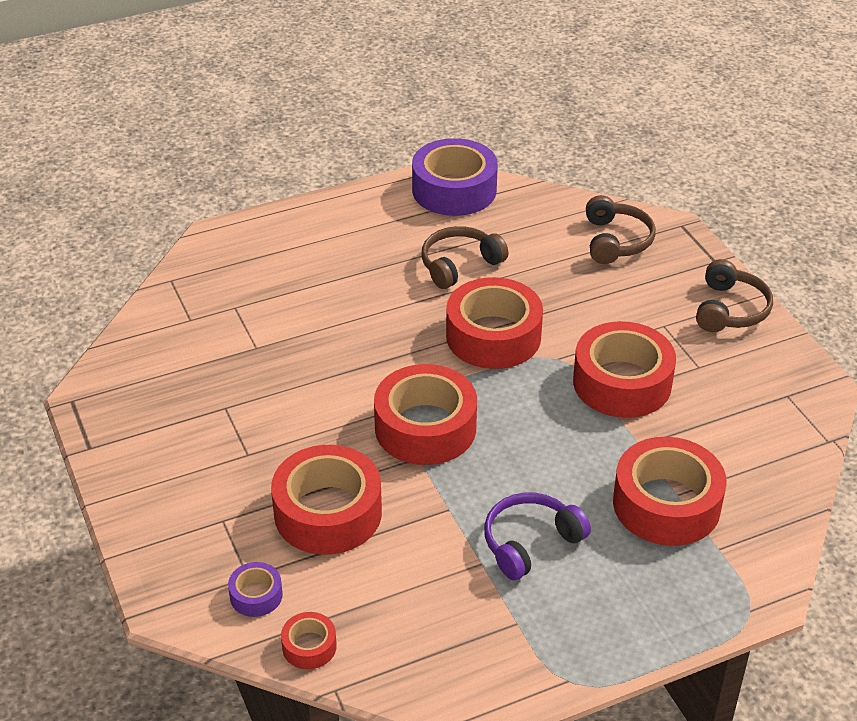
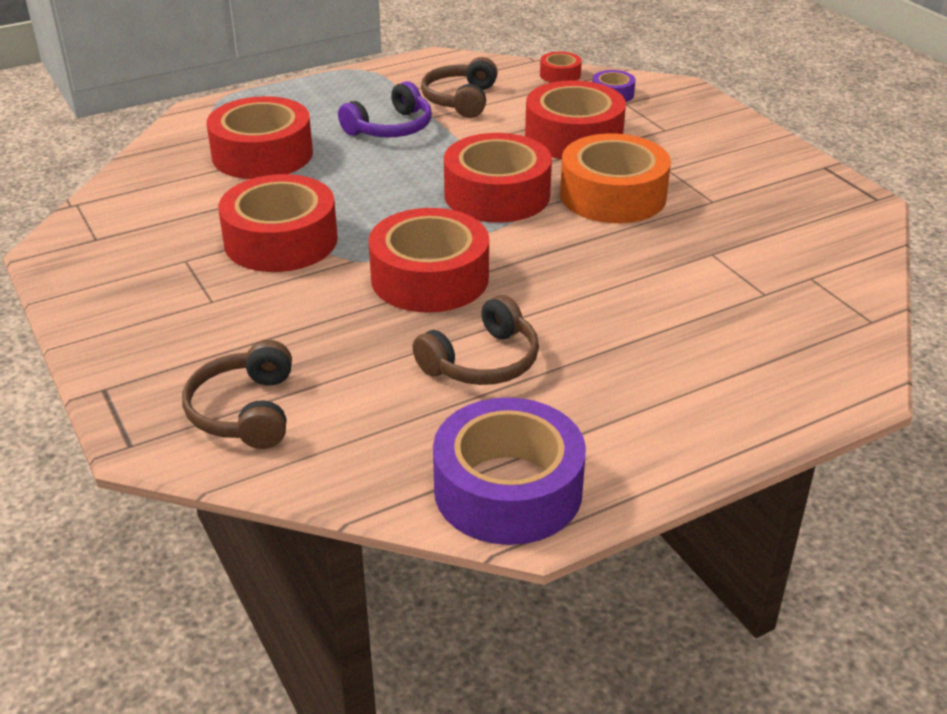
camera: 175 degrees right, 5 degrees down
brown headphones [696,259,773,332] -> brown headphones moved to [421,57,498,118]
none -> orange tape [560,133,671,223]

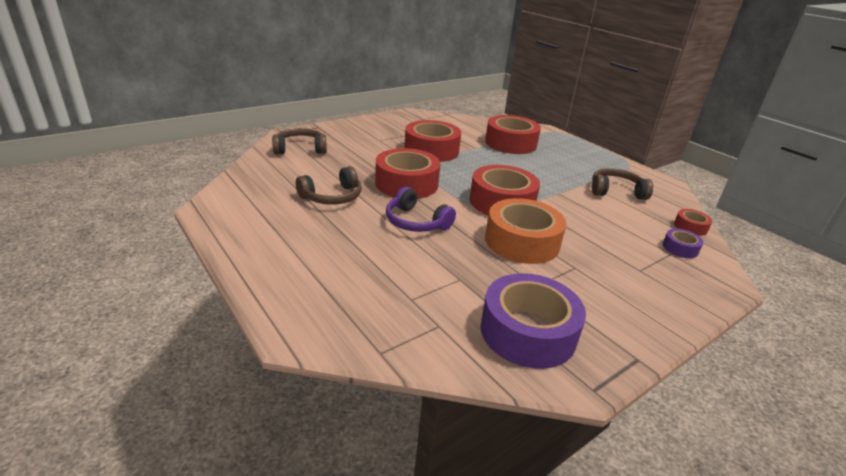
camera: 80 degrees right, 5 degrees down
purple headphones [338,81,432,137] -> purple headphones moved to [386,187,456,232]
brown headphones [412,295,539,385] -> brown headphones turned 75 degrees counterclockwise [296,166,362,205]
purple tape [433,397,586,545] -> purple tape moved to [481,273,586,369]
red tape [525,80,626,159] -> none

